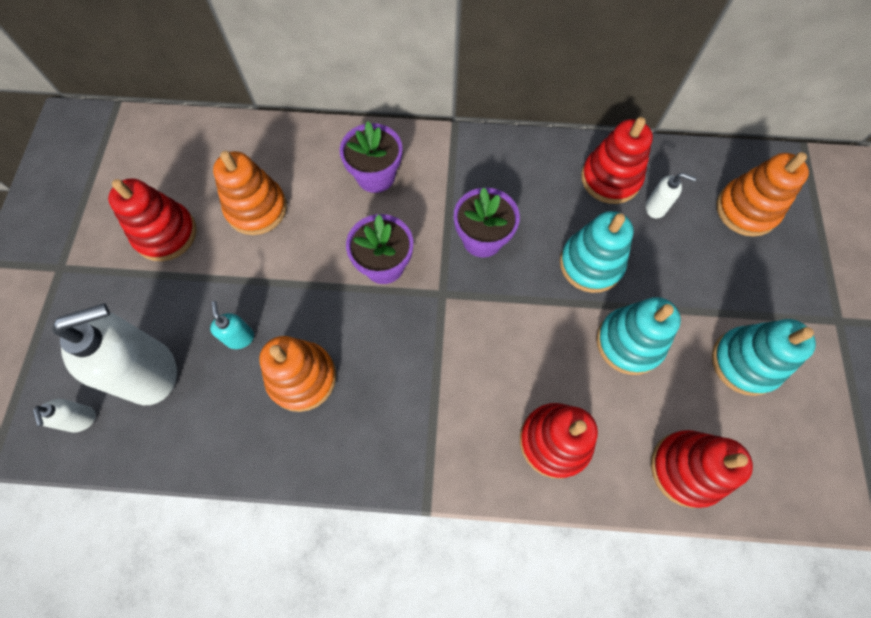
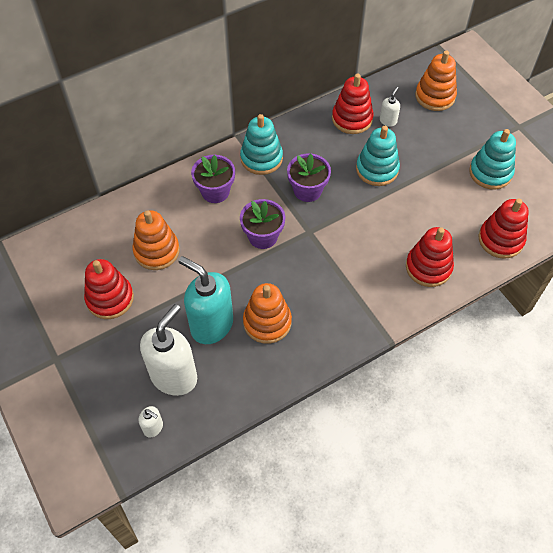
camera: 35 degrees left, 10 degrees down
turquoise soap dispenser [210,301,254,349] -> turquoise soap dispenser [178,256,233,344], size x2.28
turquoise stacking toy [596,297,681,375] -> turquoise stacking toy moved to [240,114,283,175]
white soap dispenser [646,173,696,219] -> white soap dispenser turned 45 degrees counterclockwise [380,87,400,127]

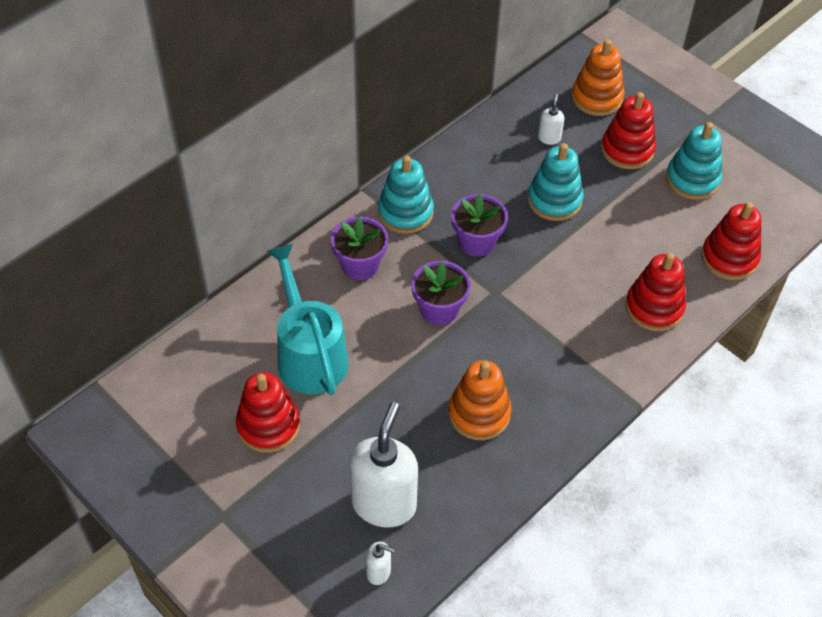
camera: 15 degrees left, 5 degrees down
orange stacking toy [133,210,180,270] -> turquoise watering can [267,244,349,395]
turquoise soap dispenser [178,256,233,344] -> none
red stacking toy [332,74,374,134] -> red stacking toy moved to [601,92,656,169]

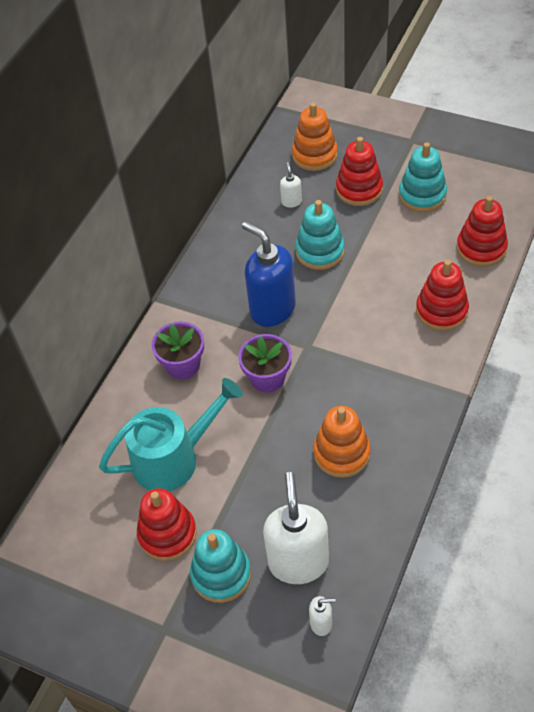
camera: 15 degrees left, 0 degrees up
turquoise watering can [267,244,349,395] -> turquoise watering can turned 105 degrees clockwise [99,378,243,491]
turquoise stacking toy [378,155,434,234] -> turquoise stacking toy moved to [190,529,251,603]
purple flower pot [451,194,508,257] -> blue soap dispenser [242,221,296,327]

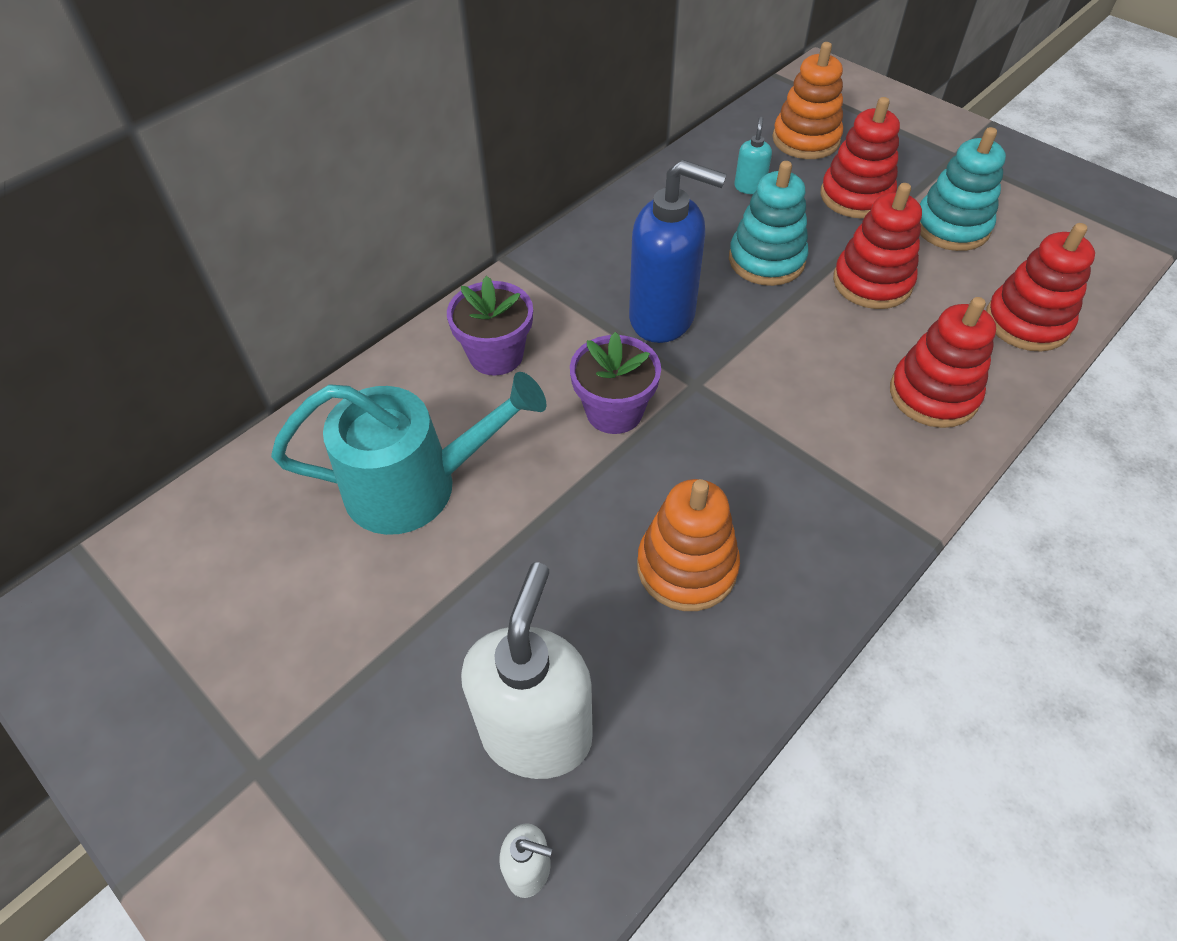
camera: 15 degrees right, 0 degrees up
red stacking toy [137,488,197,561] -> red stacking toy moved to [833,183,922,309]
turquoise stacking toy [190,529,251,603] -> none
blue soap dispenser [242,221,296,327] -> blue soap dispenser turned 135 degrees clockwise [629,160,727,343]
white soap dispenser [280,162,302,208] -> turquoise soap dispenser [734,117,772,194]

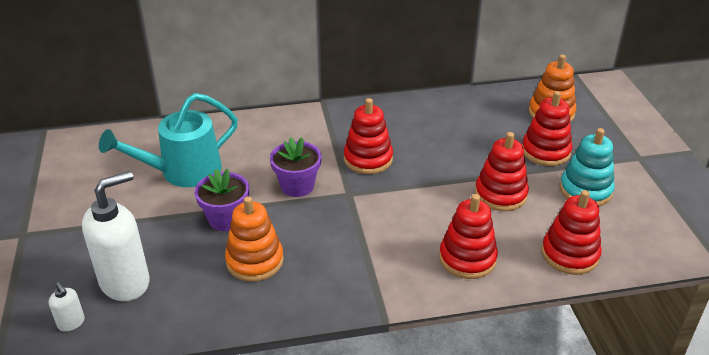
camera: 35 degrees right, 15 degrees down
turquoise watering can [271,372,546,535] -> turquoise watering can turned 120 degrees clockwise [99,93,238,187]
purple flower pot [447,276,533,376] -> purple flower pot moved to [195,169,249,231]
blue soap dispenser [629,160,727,343] -> red stacking toy [344,98,393,174]
turquoise stacking toy [729,161,808,286] -> none
turquoise soap dispenser [734,117,772,194] -> none

